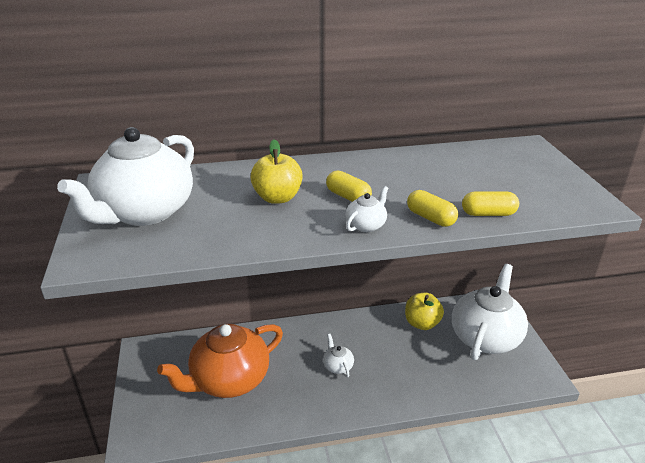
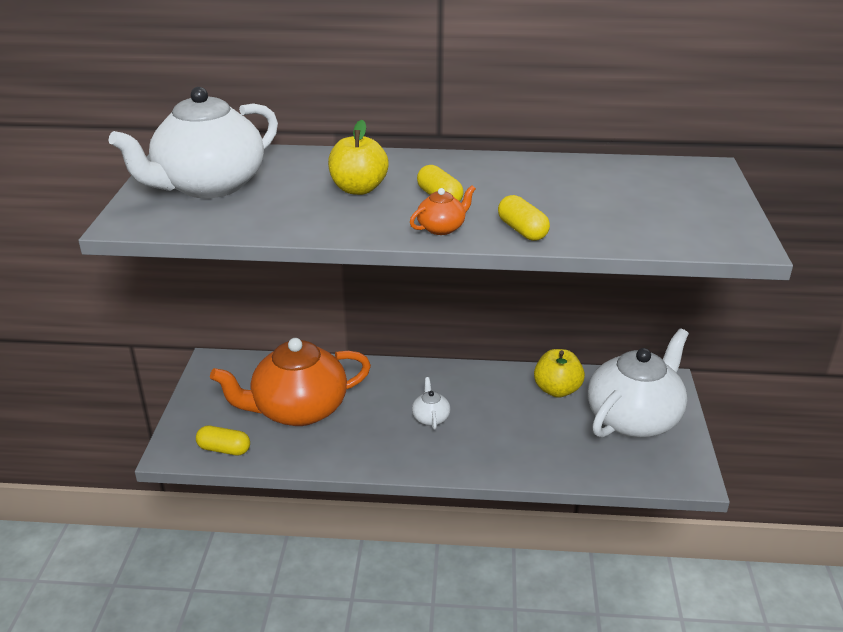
camera: 15 degrees right, 0 degrees up
white teapot [346,186,389,232] -> orange teapot [410,185,476,235]
yellow capsule [462,191,519,216] -> yellow capsule moved to [196,426,250,455]

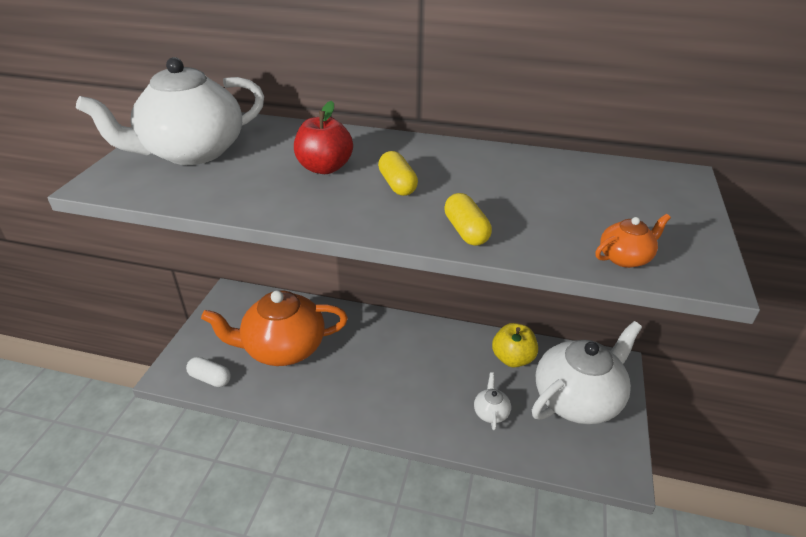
camera: 10 degrees right, 5 degrees up
yellow capsule [196,426,250,455] -> white capsule [186,357,231,387]
yellow apple [328,120,389,195] -> red apple [294,101,353,174]
orange teapot [410,185,476,235] -> orange teapot moved to [595,214,671,268]
white teapot [412,377,450,430] -> white teapot moved to [474,373,511,430]

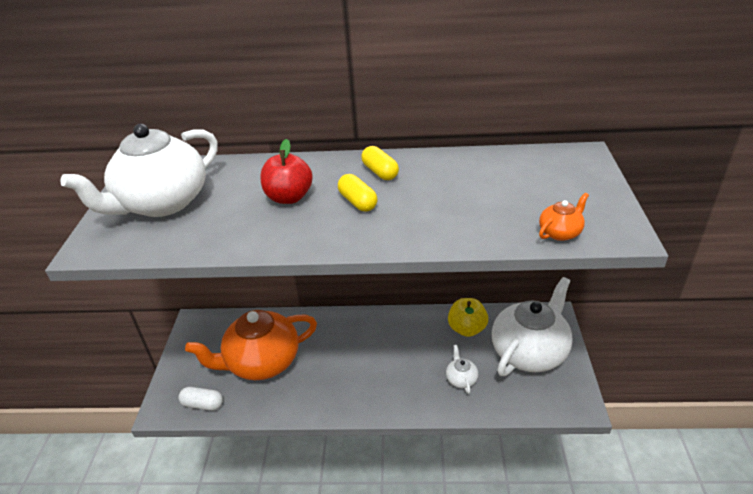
camera: 10 degrees left, 0 degrees up
yellow capsule [444,193,492,246] -> yellow capsule moved to [361,146,399,180]

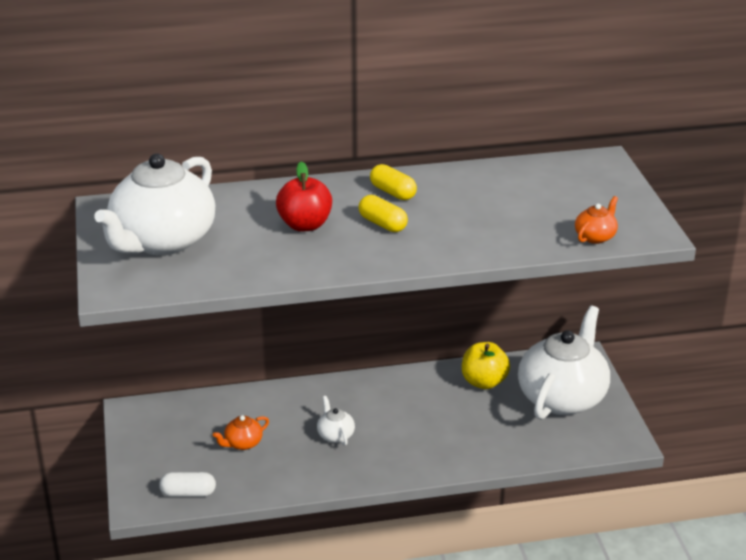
camera: 15 degrees left, 5 degrees down
orange teapot [185,310,317,380] -> orange teapot [213,415,269,450], size x0.40
white teapot [446,345,478,394] -> white teapot moved to [317,396,355,446]

